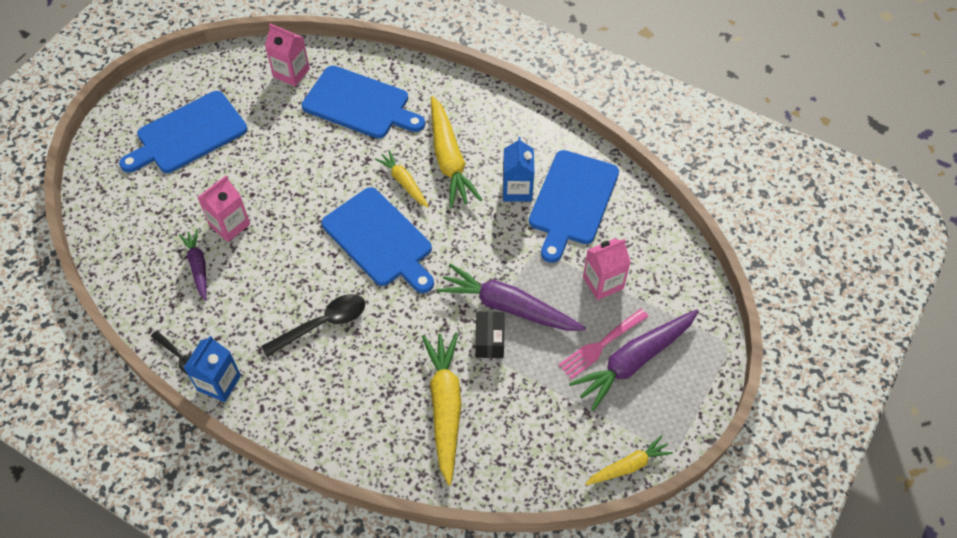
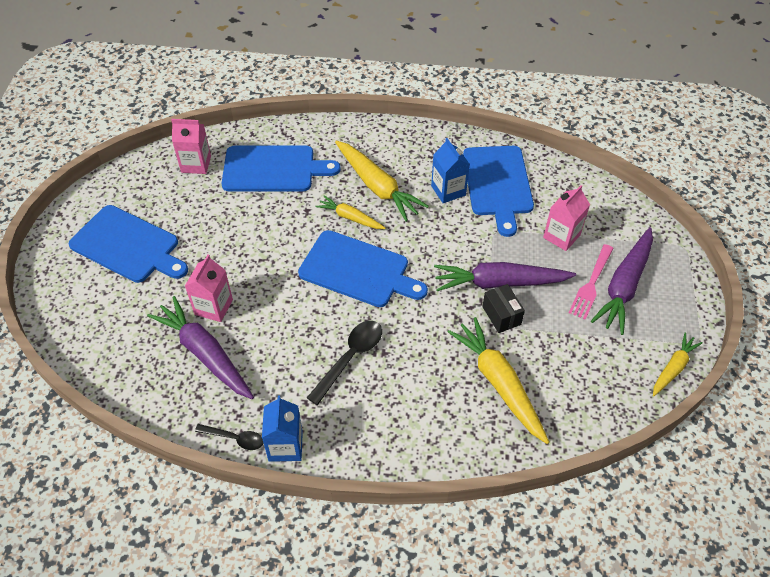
camera: 25 degrees left, 5 degrees down
blue cutting board [119,91,248,173] -> blue cutting board turned 90 degrees counterclockwise [69,205,188,283]
purple carrot [179,229,207,301] -> purple carrot [147,296,254,399], size x1.75

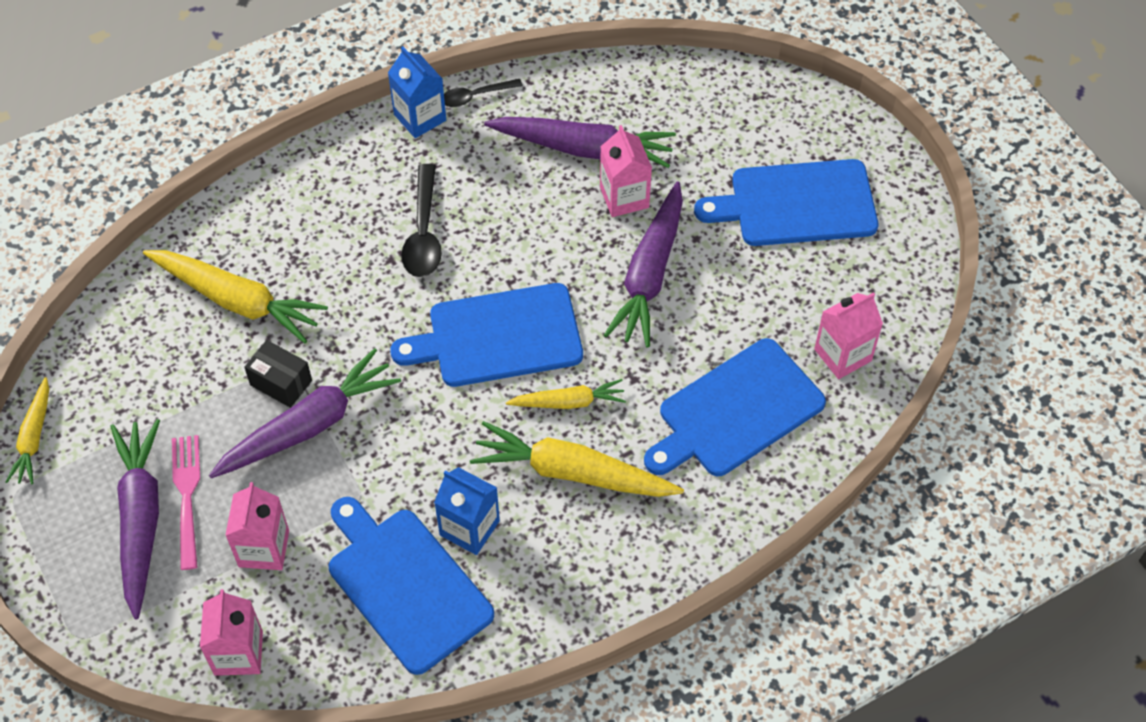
camera: 145 degrees right, 5 degrees up
none -> pink carton [200,589,263,676]
none -> purple carrot [604,181,683,347]

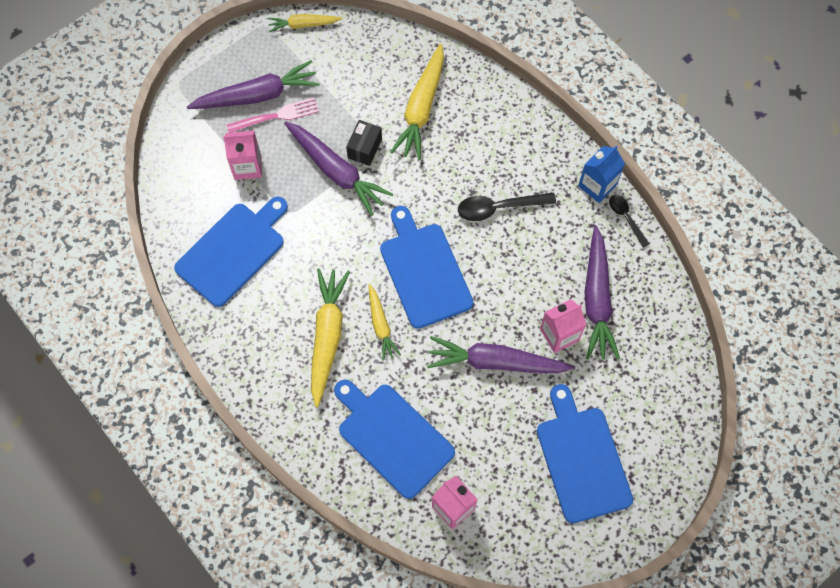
camera: 80 degrees right, 10 degrees up
pink carton [200,589,263,676] -> none
blue carton [434,467,500,555] -> none

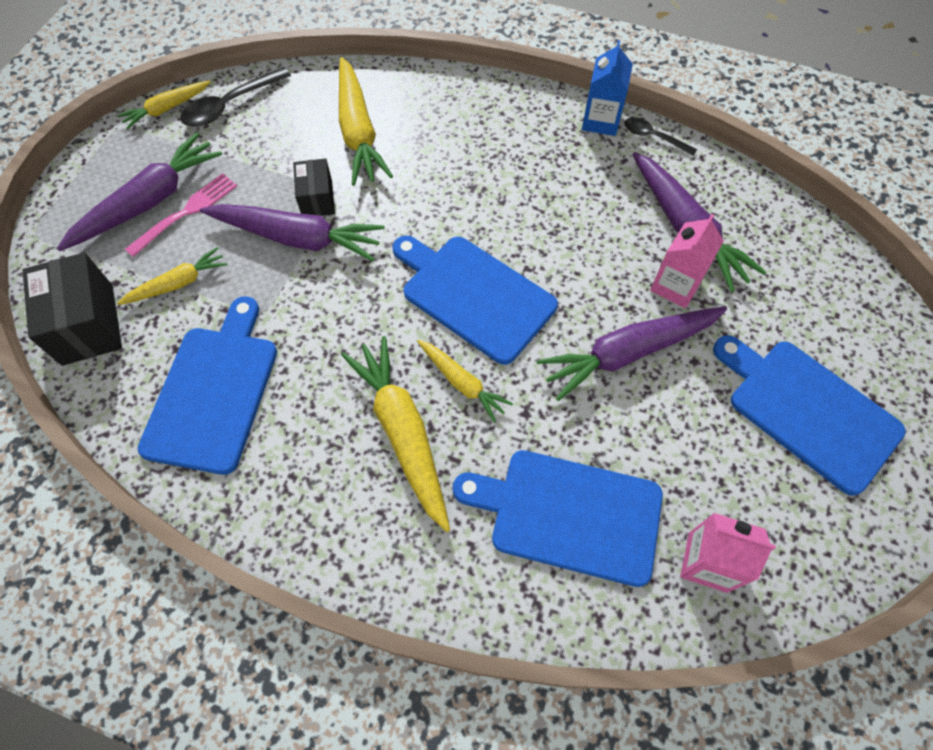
camera: 30 degrees left, 5 degrees down
pink carton [223,131,262,180] -> yellow carrot [117,247,227,305]
black spoon [458,193,556,221] -> black spoon moved to [180,67,291,127]
none -> black box [23,253,122,366]

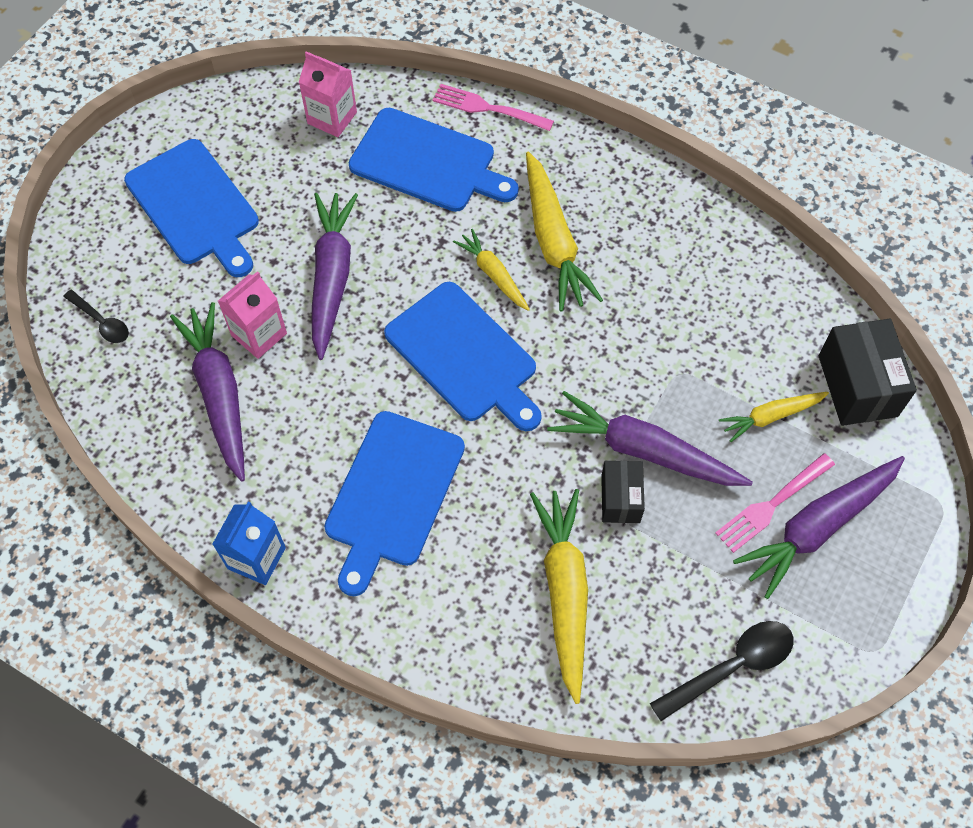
camera: 170 degrees left, 0 degrees up
yellow carrot [118,81,210,130] -> none
blue cutting board [138,296,277,475] -> blue cutting board moved to [324,411,465,596]
purple carrot [537,306,727,401] -> purple carrot turned 75 degrees counterclockwise [312,193,358,360]
black spoon [624,117,697,156] -> black spoon moved to [63,290,129,343]
none -> pink fork [433,84,554,131]

